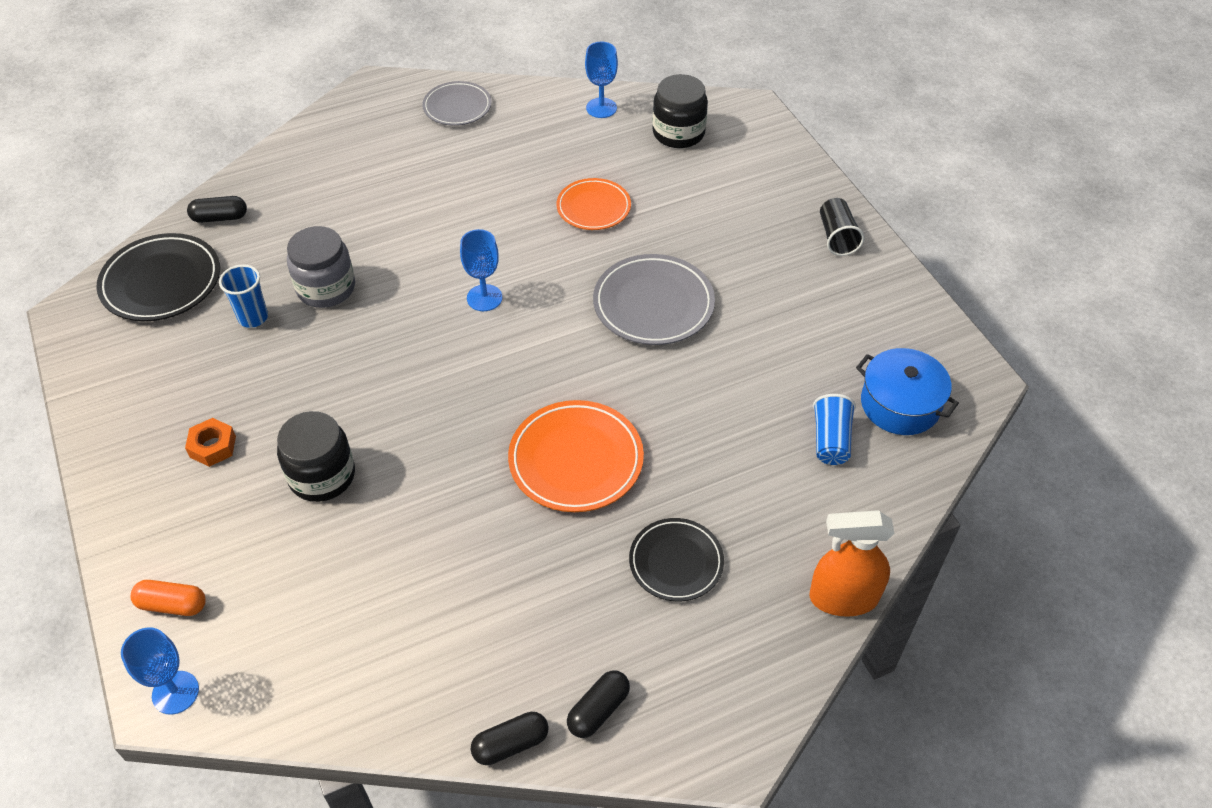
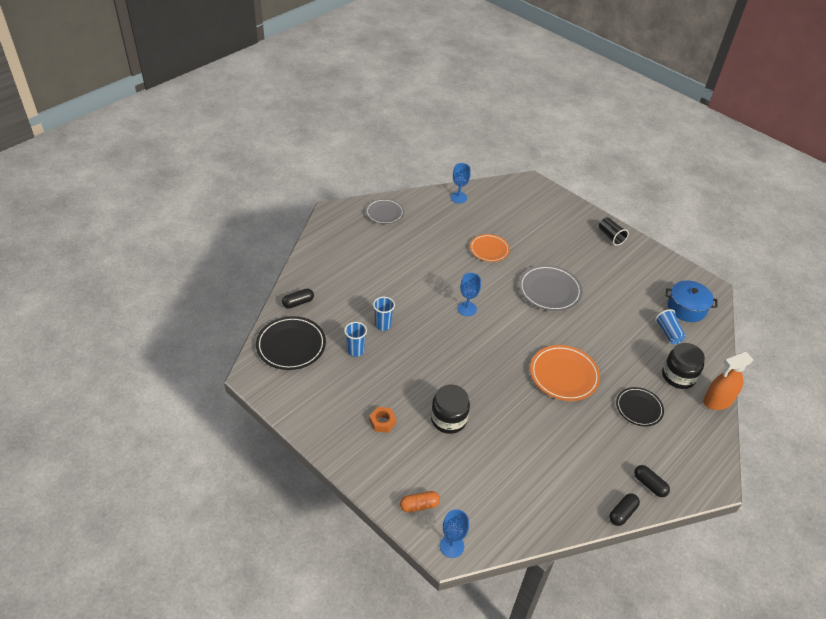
camera: 25 degrees left, 5 degrees down
grey jar [287,226,355,308] -> blue cup [373,297,395,331]
black capsule [567,670,630,738] -> black capsule turned 60 degrees counterclockwise [634,465,670,497]
black jar [652,74,708,148] -> black jar moved to [662,343,705,389]

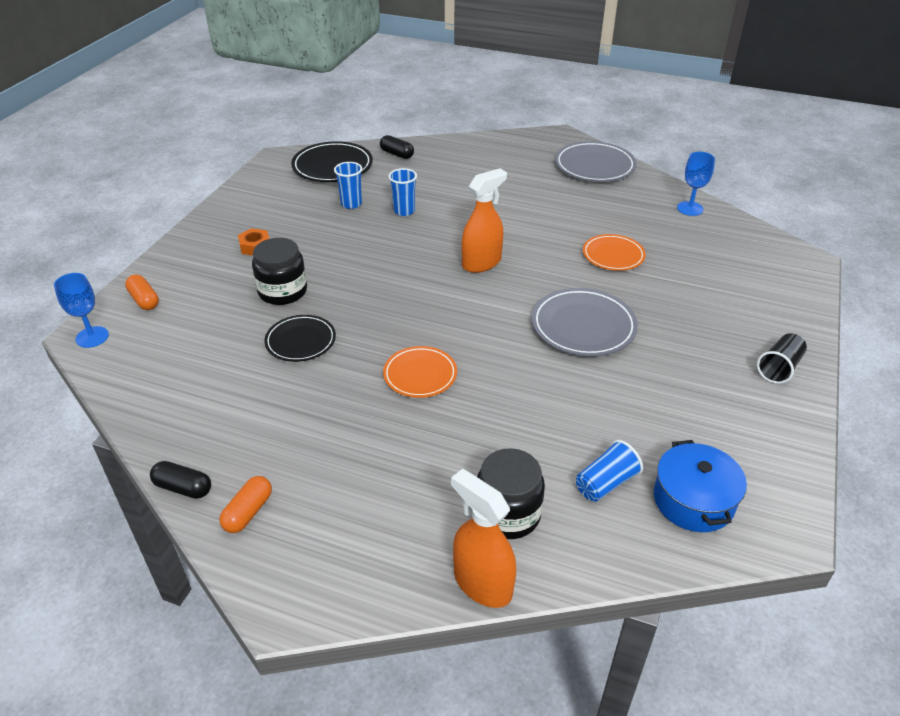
camera: 70 degrees right, 5 degrees down
grey plate [366,199,404,224] -> grey plate [555,141,637,182], size x1.52
blue goblet [458,273,481,316] -> orange spray bottle [462,168,507,273]
orange plate [530,345,600,401] -> orange plate [383,346,457,398], size x0.66
black plate [616,387,664,426] -> black plate moved to [264,315,336,362]
black capsule [634,465,670,497] -> orange capsule [219,476,272,533]

